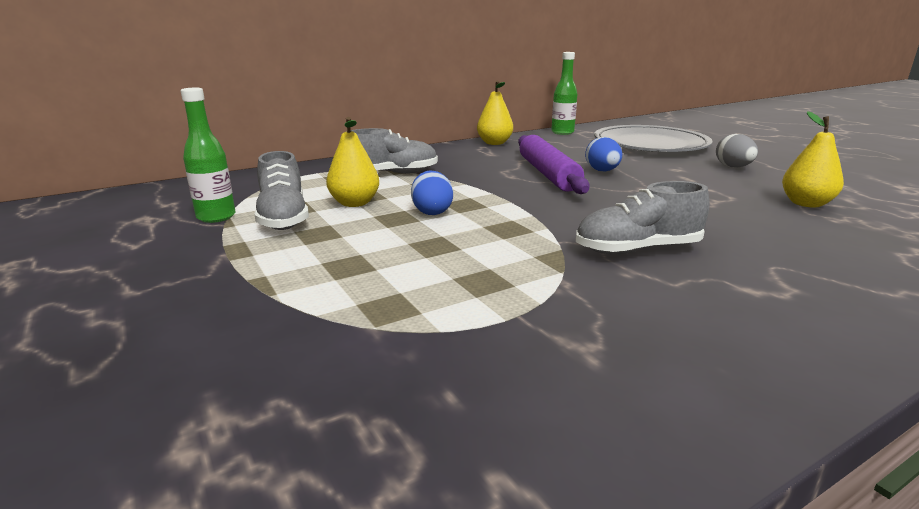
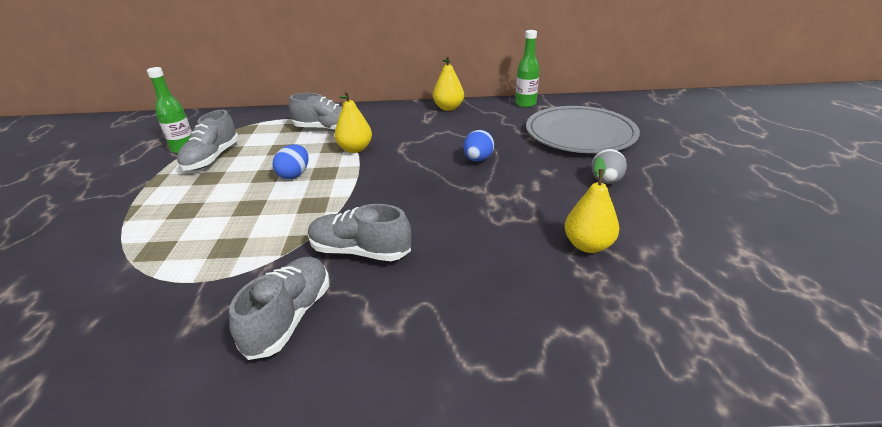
camera: 30 degrees right, 10 degrees up
yellow pear [326,117,379,207] -> yellow pear moved to [335,91,372,153]
purple rolling pin [518,135,590,194] -> none
none -> grey shoe [229,257,329,360]

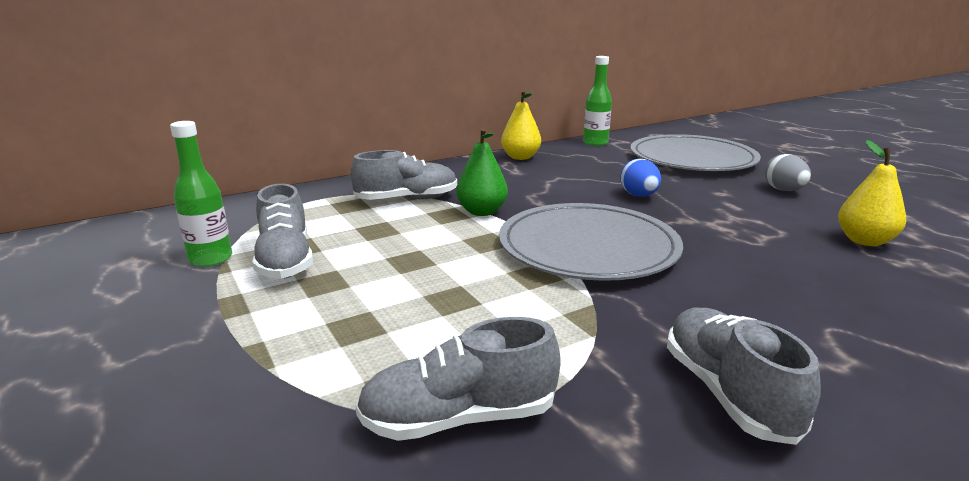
camera: 30 degrees left, 10 degrees down
blue egg [273,145,308,179] -> none
grey shoe [308,204,411,261] -> grey shoe moved to [355,317,561,441]
yellow pear [335,91,372,153] -> green pear [456,128,508,216]
none -> grey plate [499,203,683,281]

